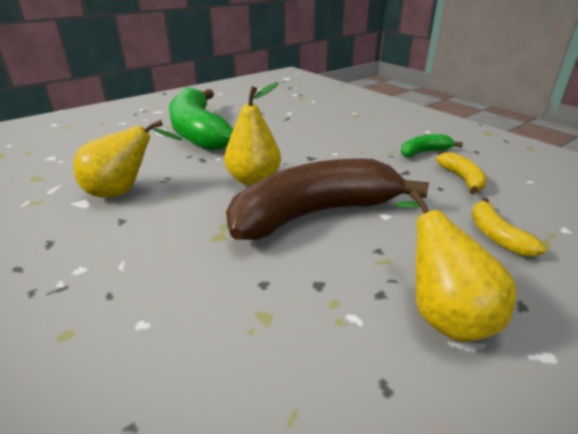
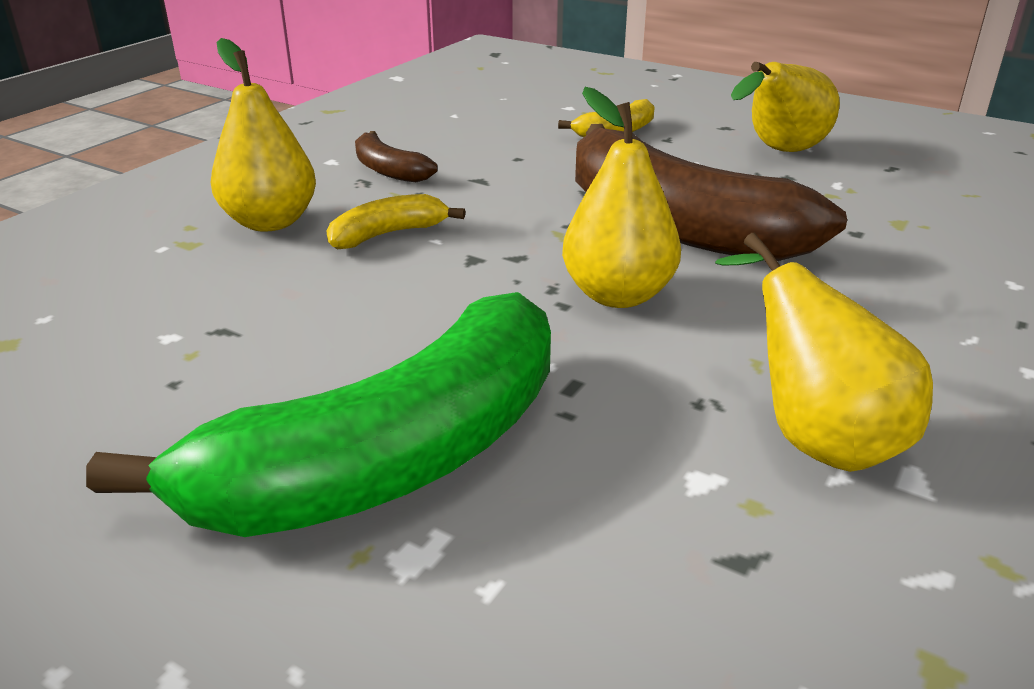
camera: 110 degrees left, 0 degrees up
green banana [401,134,463,157] -> brown banana [355,131,437,182]
yellow banana [436,152,487,195] -> yellow banana moved to [326,194,465,249]
none -> yellow pear [210,38,316,232]

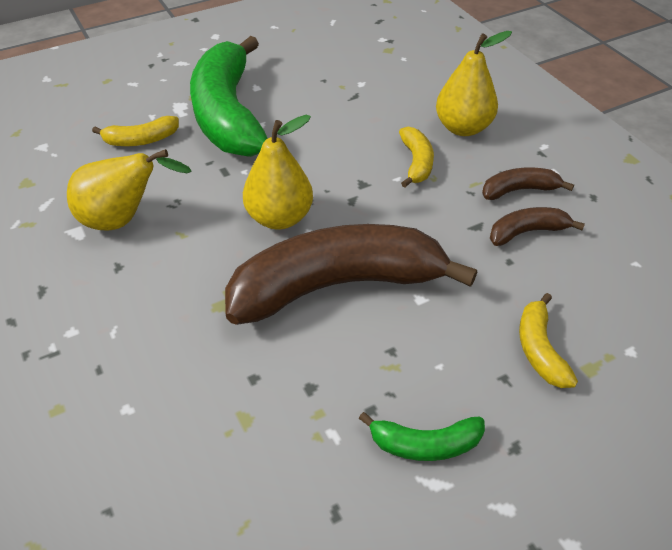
camera: 120 degrees right, 15 degrees up
yellow pear [731,62,840,152] -> green banana [359,412,485,461]
none -> yellow banana [92,116,179,146]
none -> brown banana [490,207,585,246]

